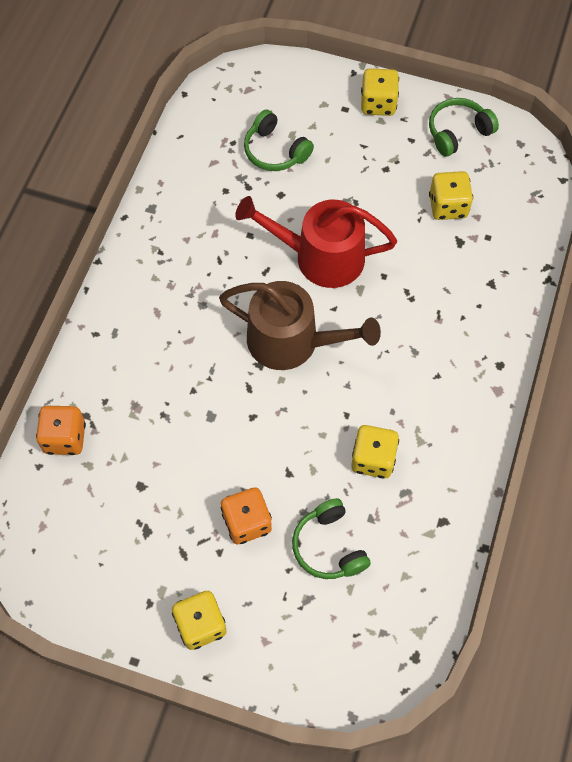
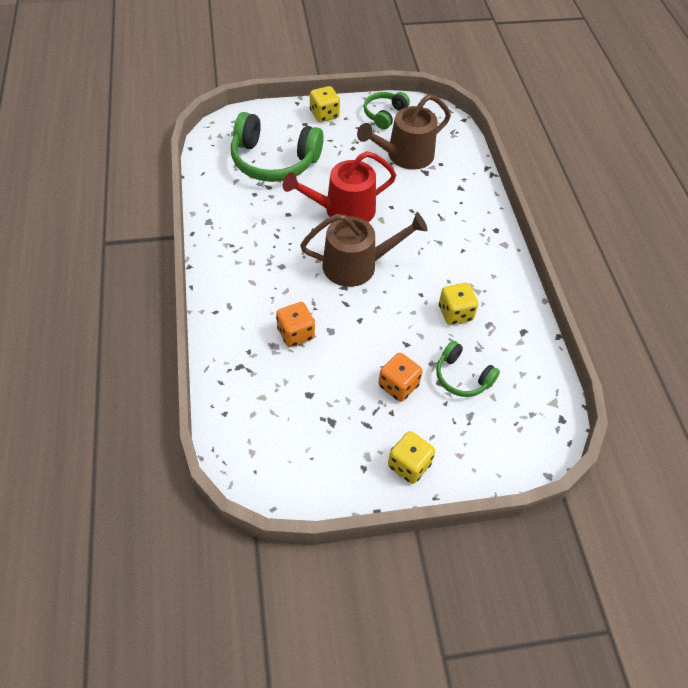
camera: 30 degrees left, 10 degrees down
orange dice [36,406,86,455] -> orange dice moved to [276,302,315,347]
green headphones [244,109,314,171] -> green headphones [231,112,324,182], size x1.85
yellow dice [429,171,473,220] -> brown watering can [357,94,451,170]

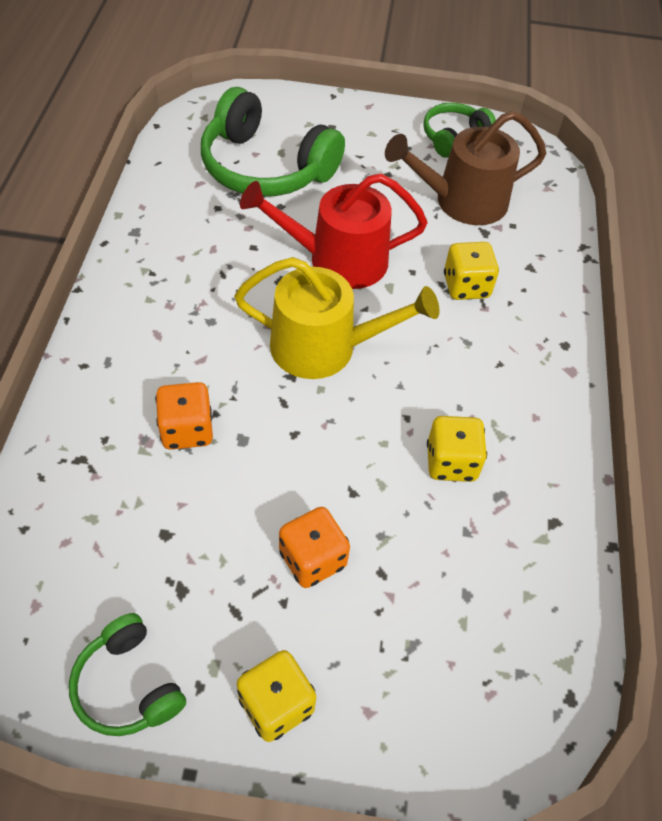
camera: 15 degrees right, 0 degrees up
brown watering can [300,213,427,287] -> yellow watering can [234,257,440,379]
yellow dice [310,86,340,122] -> yellow dice moved to [444,242,499,300]
green headphones [436,341,500,397] -> green headphones moved to [69,613,186,736]

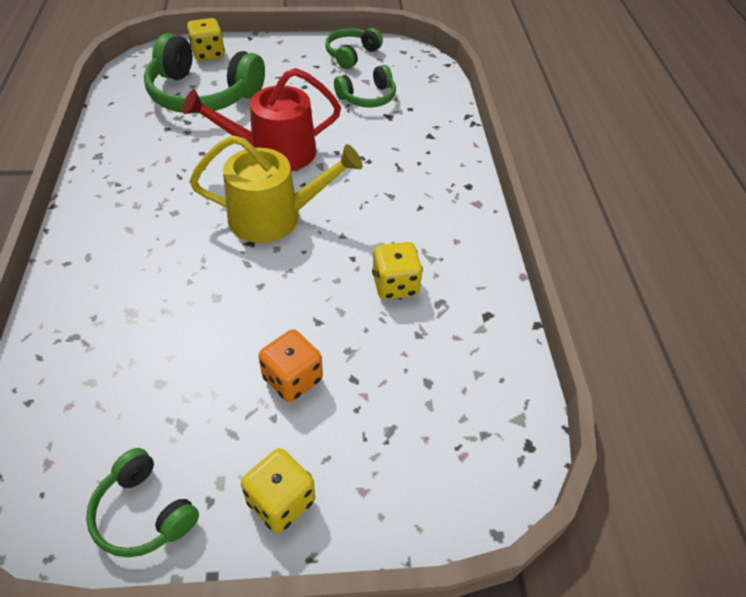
camera: 10 degrees left, 5 degrees down
orange dice [155,382,213,450] -> none
brown watering can [385,111,546,225] -> green headphones [334,65,396,107]
yellow dice [444,242,499,300] -> yellow dice moved to [187,18,225,61]

